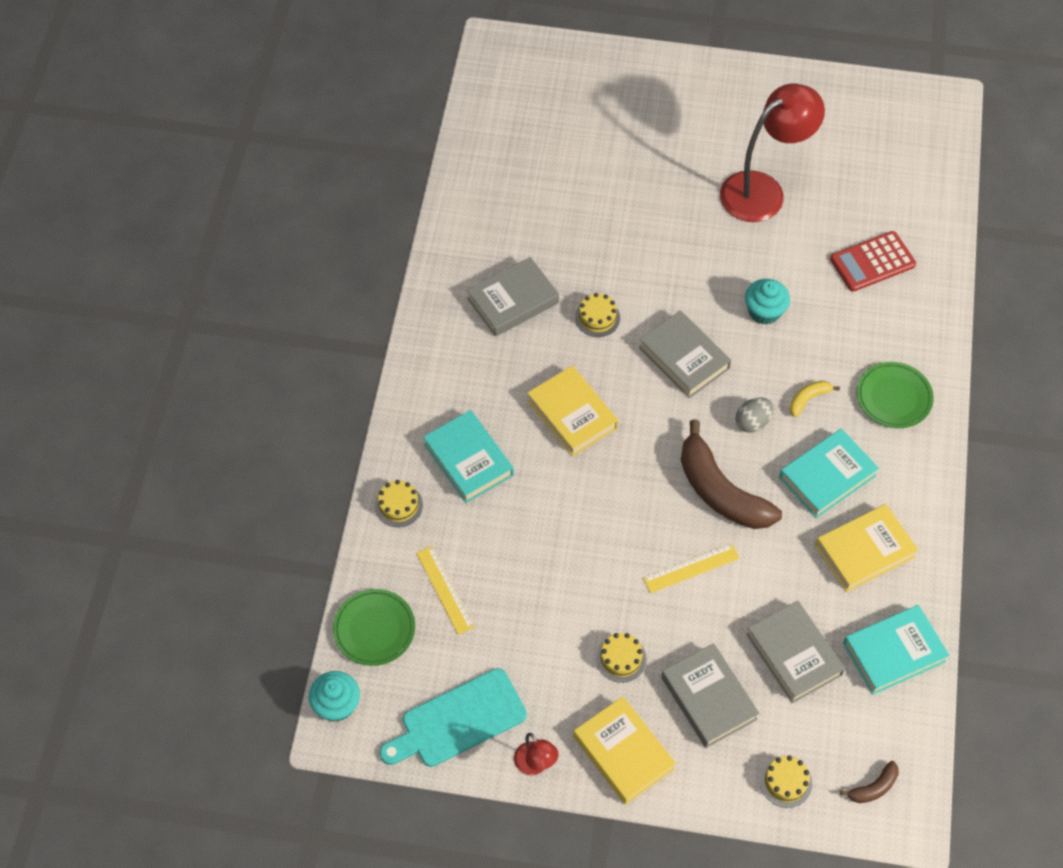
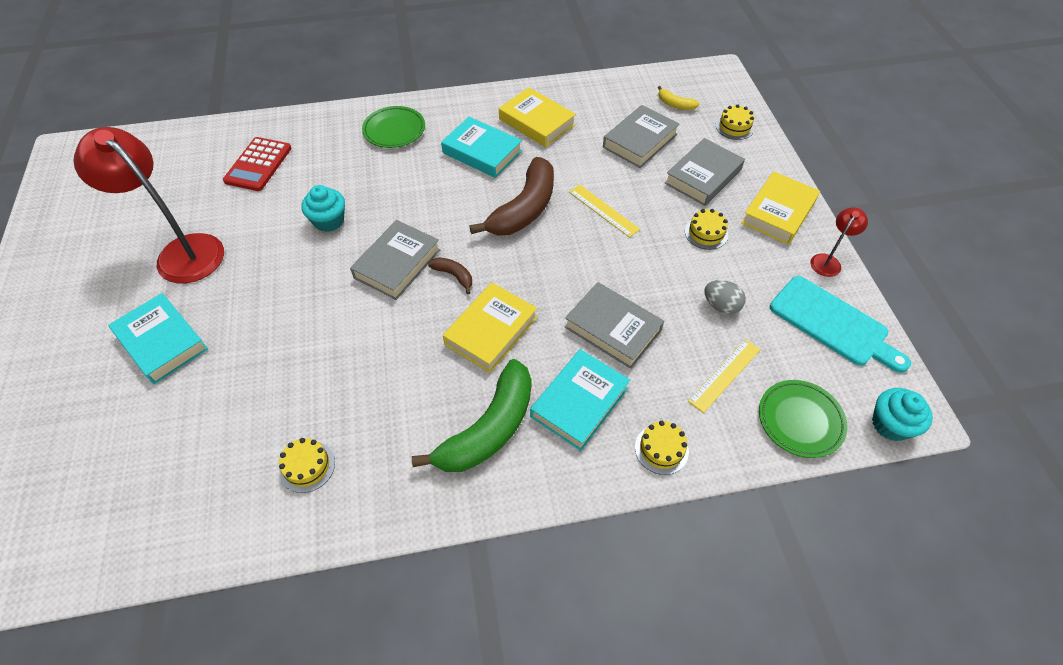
camera: 110 degrees left, 5 degrees down
grey book [467,257,559,337] -> grey book moved to [565,282,664,369]
yellow cake [575,293,620,337] -> yellow cake moved to [279,438,335,493]
grey egg [736,398,773,433] -> grey egg moved to [704,280,746,314]
yellow banana [789,381,840,417] -> yellow banana moved to [658,86,699,110]
red calculator [830,231,916,292] -> red calculator turned 60 degrees clockwise [223,137,292,191]
brown banana [840,761,899,803] -> brown banana moved to [428,257,472,294]
turquoise book [843,605,950,695] -> turquoise book moved to [108,293,208,384]
none -> green banana [412,359,531,472]

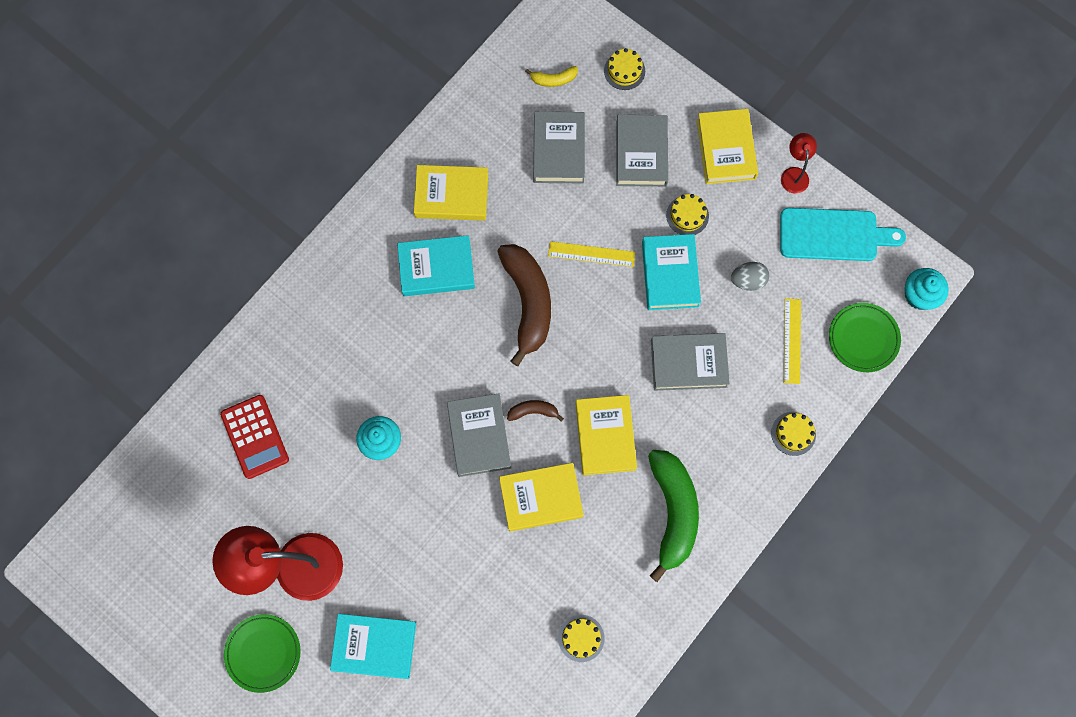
camera: 40 degrees left, 20 degrees up
green plate [362,106,425,148] -> green plate moved to [224,614,301,693]
turquoise book [530,349,630,451] -> turquoise book moved to [642,234,701,310]
none -> yellow book [499,463,584,532]

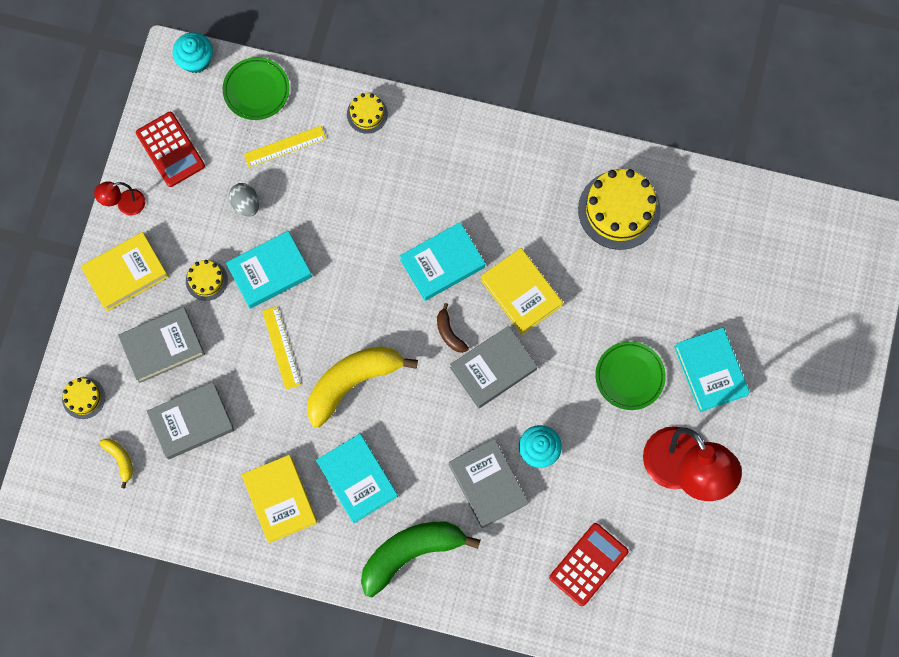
camera: 115 degrees left, 0 degrees up
green plate [224,614,301,693] -> green plate moved to [595,341,666,410]
brown banana [497,244,551,366] -> yellow banana [307,346,418,428]
yellow cake [558,615,605,662] -> yellow cake [578,169,661,250], size x1.98
yellow book [576,395,637,475] -> turquoise book [400,222,485,301]
green banana [648,450,699,582] -> green banana moved to [361,522,480,597]
grey book [651,333,730,391] -> grey book moved to [449,439,529,528]
turquoise cutting board [780,208,906,261] -> red calculator [136,112,205,187]

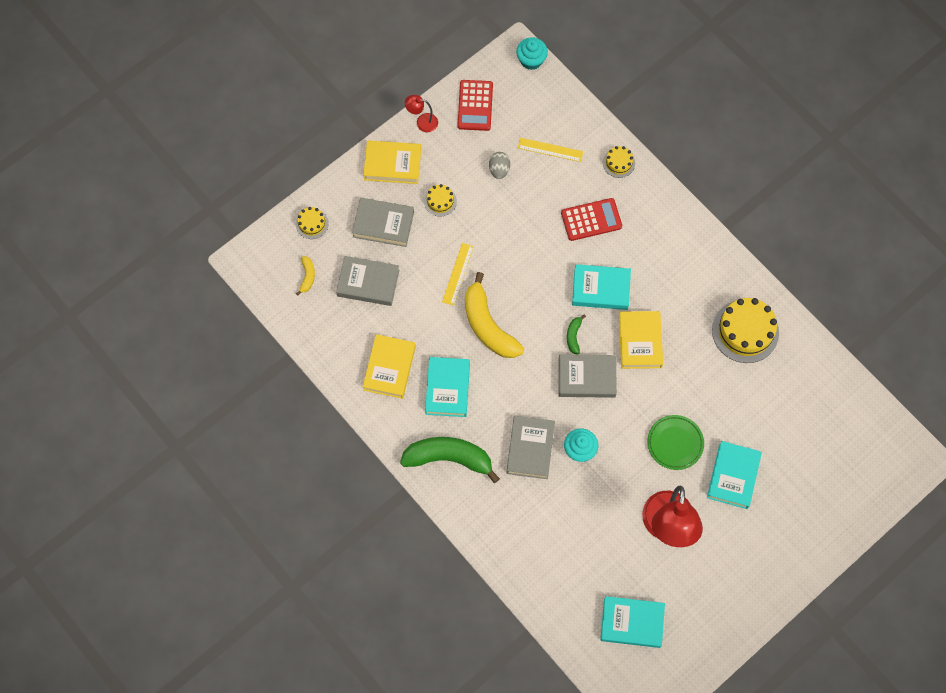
camera: 35 degrees right, 5 degrees down
green plate [223,57,290,120] -> none
turquoise book [226,231,312,309] -> turquoise book moved to [600,596,665,648]
yellow banana [307,346,418,428] -> yellow banana turned 120 degrees counterclockwise [465,272,524,358]
brown banana [437,303,469,353] -> green banana [567,315,586,355]
red calculator [549,523,629,606] -> red calculator moved to [561,198,622,241]

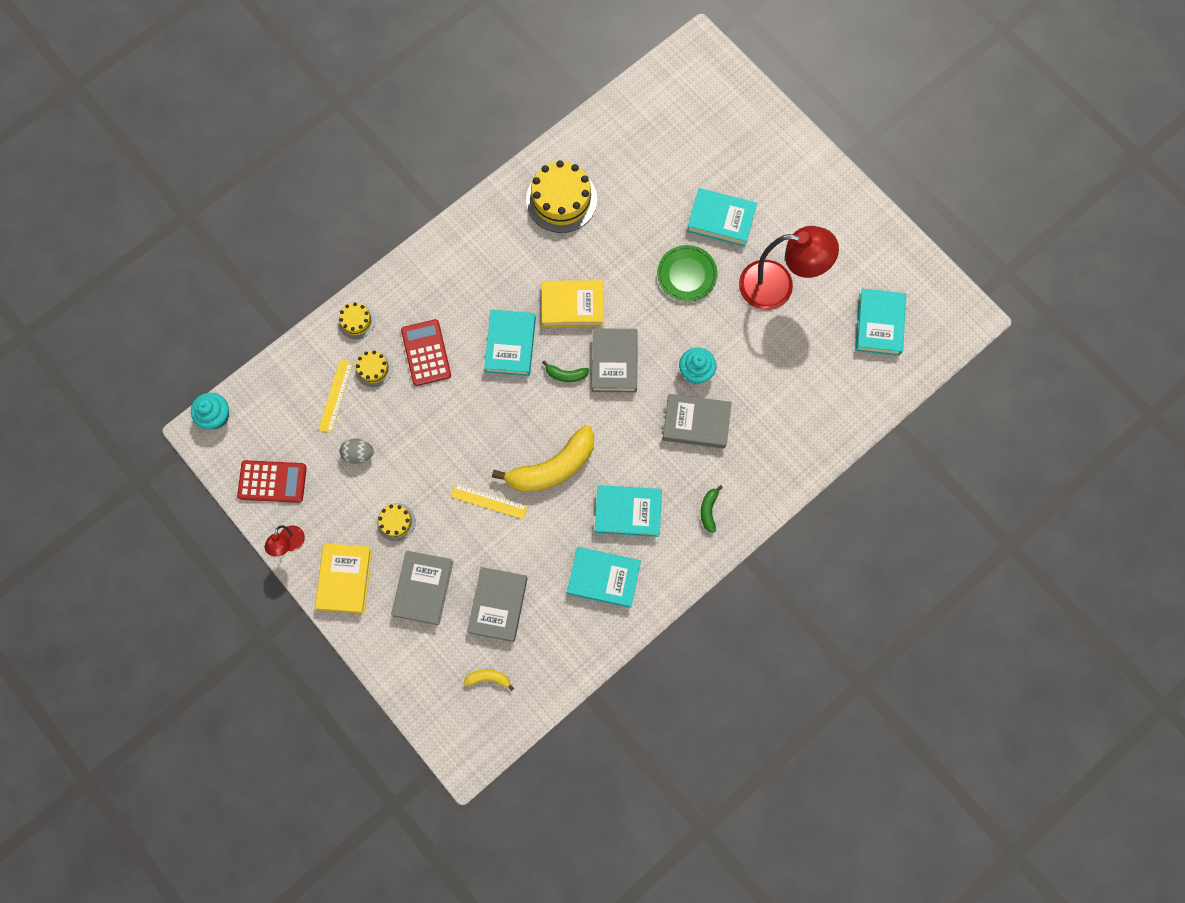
camera: 90 degrees left, 5 degrees up
yellow cake [296,207,329,239] -> yellow cake moved to [355,351,393,387]
yellow book [363,334,416,399] -> turquoise book [567,547,641,608]
green banana [400,437,500,483] -> green banana [701,485,723,533], size x0.44

